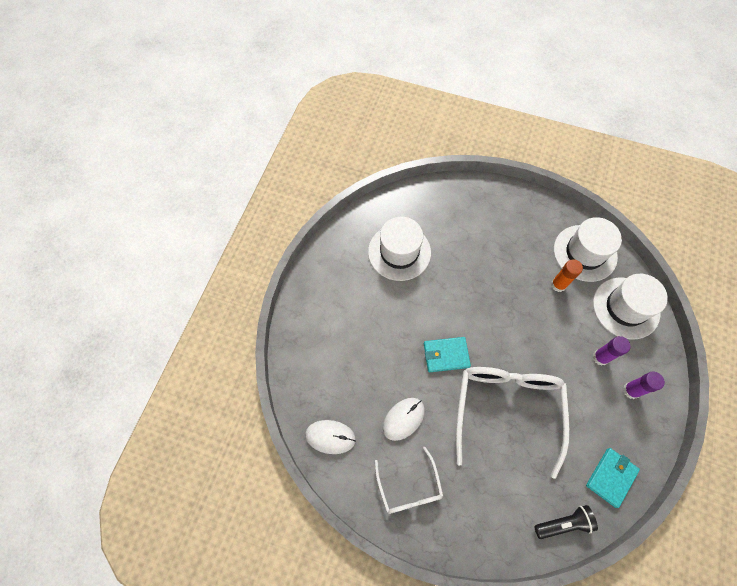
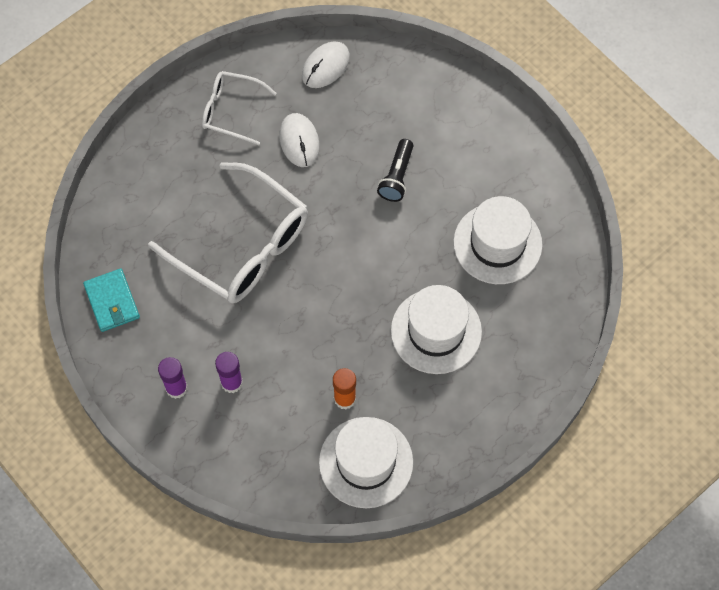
camera: 120 degrees right, 0 degrees up
turquoise wallet [424,337,471,372] -> none
black flashlight [534,505,598,539] -> black flashlight moved to [377,139,413,202]
white hat [593,274,668,339] -> white hat moved to [391,285,482,374]

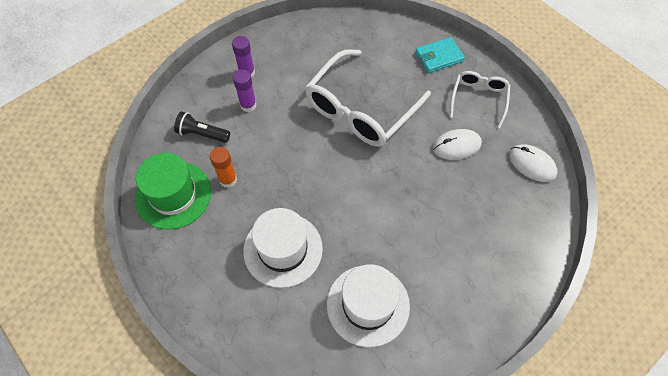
camera: 90 degrees right, 5 degrees down
turquoise wallet [83,269,140,332] -> turquoise wallet moved to [415,37,465,73]
white hat [319,417,413,508] -> green hat [135,153,211,230]
black flashlight [377,139,413,202] -> black flashlight moved to [174,112,230,143]

